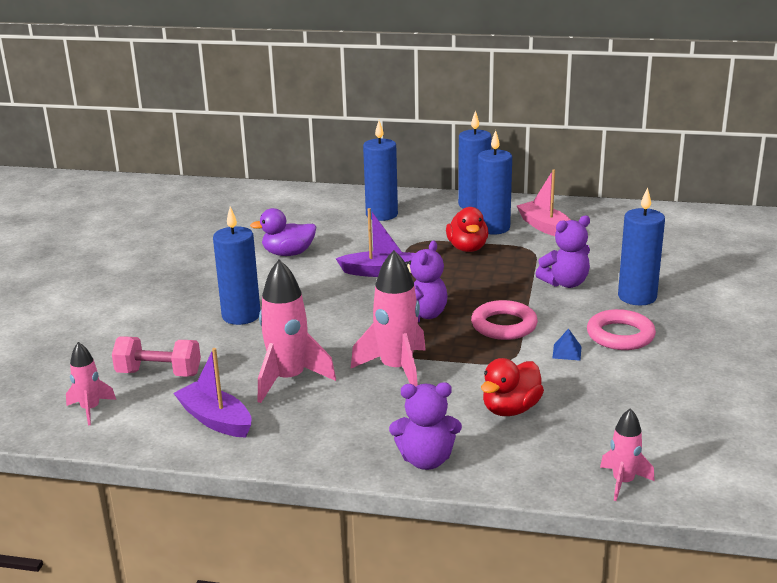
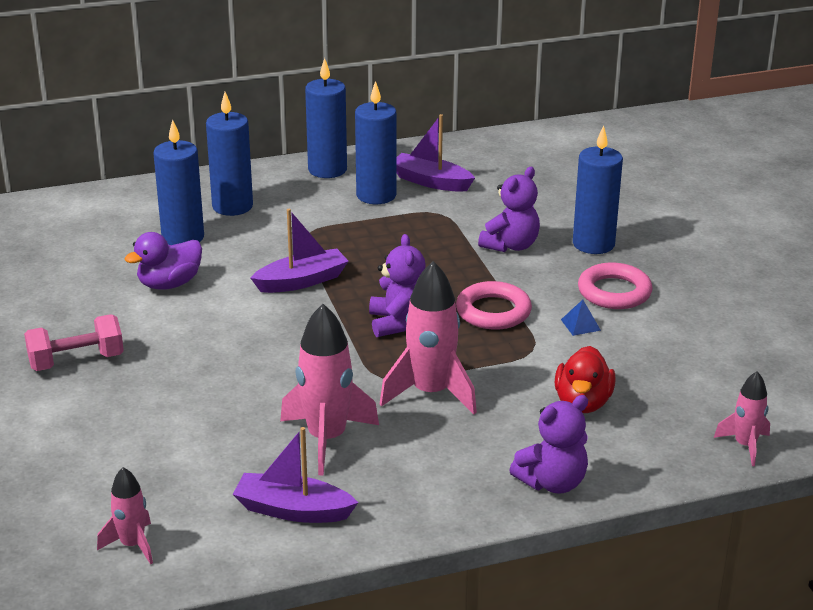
camera: 30 degrees left, 5 degrees up
pink dumbbell [112,337,201,377] -> pink dumbbell moved to [24,314,124,371]
blue candle [213,207,260,325] -> blue candle moved to [153,120,204,245]
red duck [446,207,488,252] -> none
pink boat [517,169,570,236] -> purple boat [396,114,475,192]

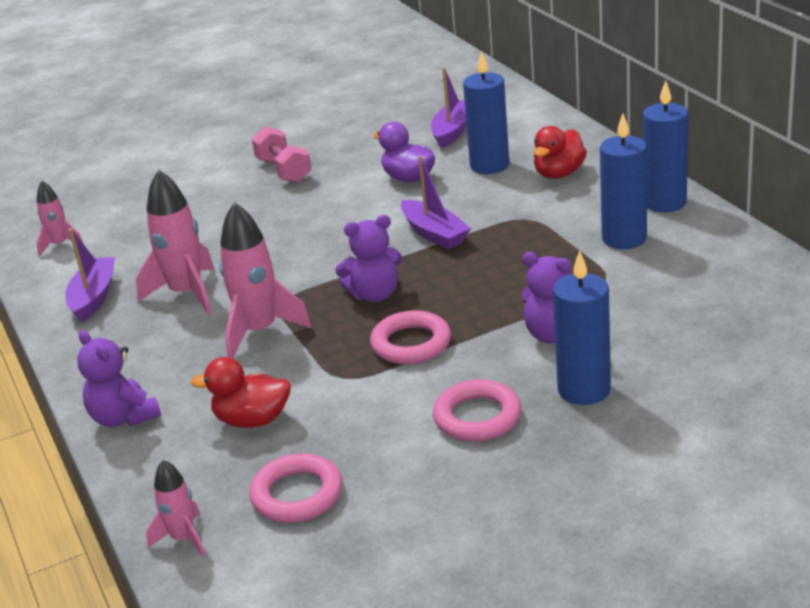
camera: 85 degrees right, 0 degrees up
blue candle [206,92,253,216] -> red duck [534,126,587,179]
purple boat [396,114,475,192] -> purple boat moved to [431,67,466,148]
blue pyramid [561,300,601,336] -> none
none -> pink ring [249,453,343,523]

